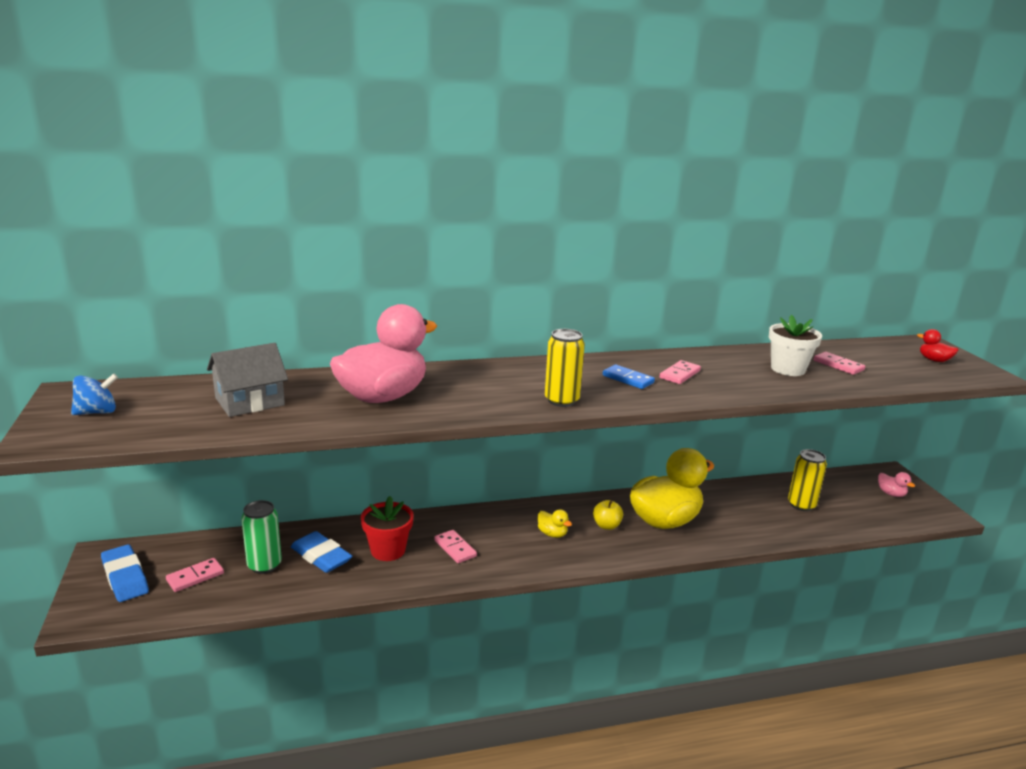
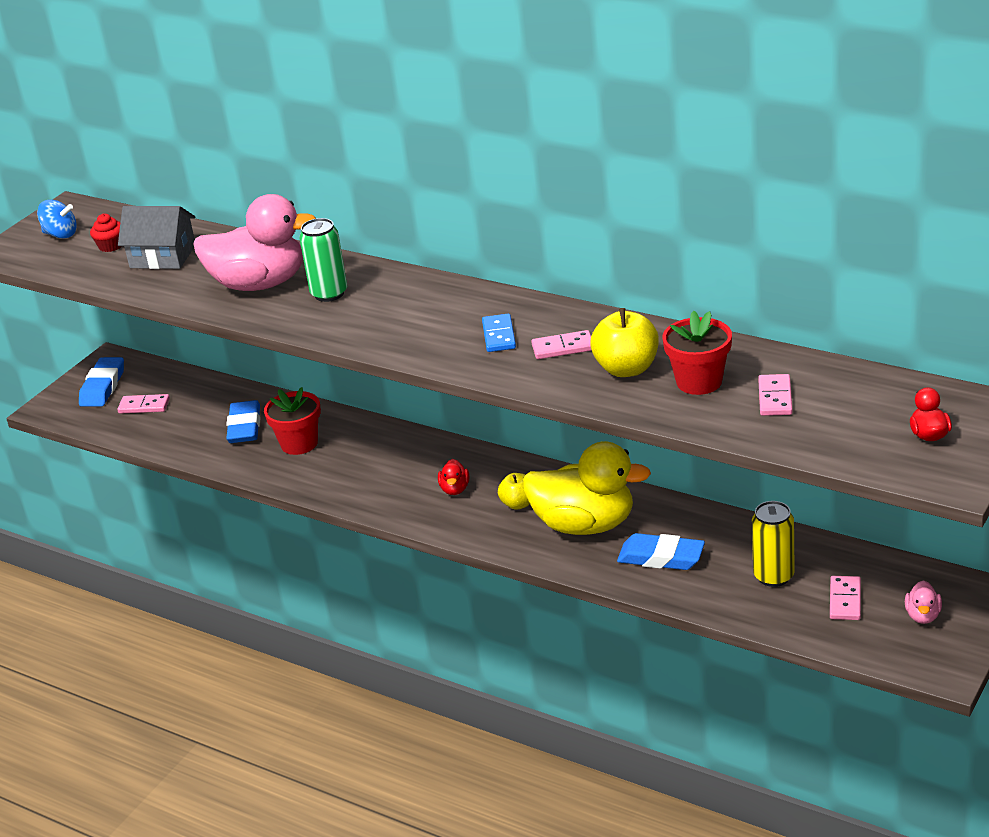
camera: 50 degrees right, 10 degrees up
green can [241,500,282,574] -> green can moved to [299,218,347,302]
pink domino [434,530,477,563] -> pink domino moved to [830,576,861,620]
yellow duck [537,509,572,538] -> red duck [438,459,469,495]
yellow can [545,329,585,407] -> none
white flower pot [769,315,822,376] -> red flower pot [662,311,732,395]
none -> red cupcake [90,214,121,252]
none -> yellow apple [590,308,659,377]
none -> blue eraser [617,533,705,570]

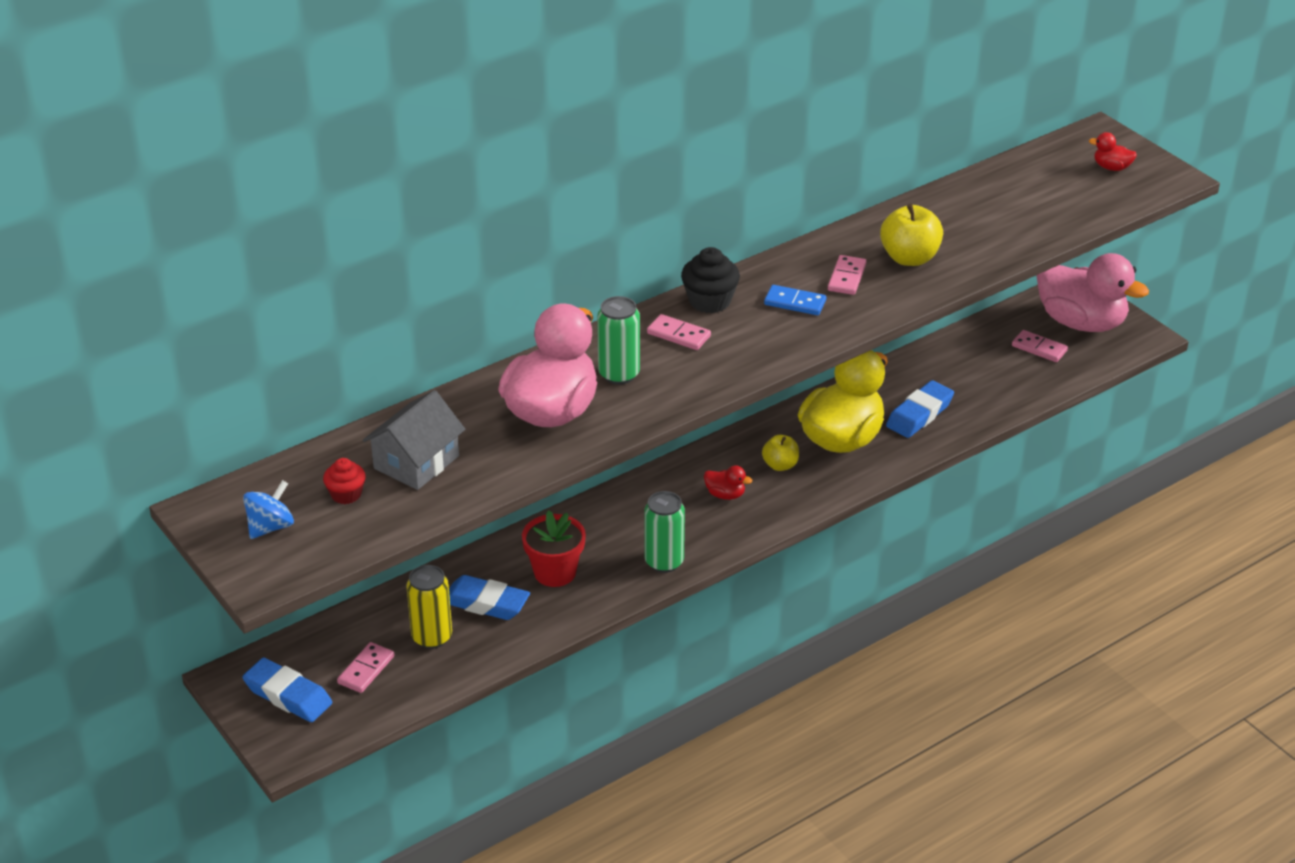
camera: 70 degrees left, 5 degrees up
red flower pot [662,311,732,395] -> none
yellow can [752,501,795,587] -> yellow can moved to [406,565,452,649]
pink domino [758,374,793,416] -> pink domino moved to [647,314,711,350]
pink duck [905,580,942,624] -> pink duck [1036,253,1149,332], size x2.50
none -> green can [645,491,685,573]
none -> black cupcake [681,247,740,313]

